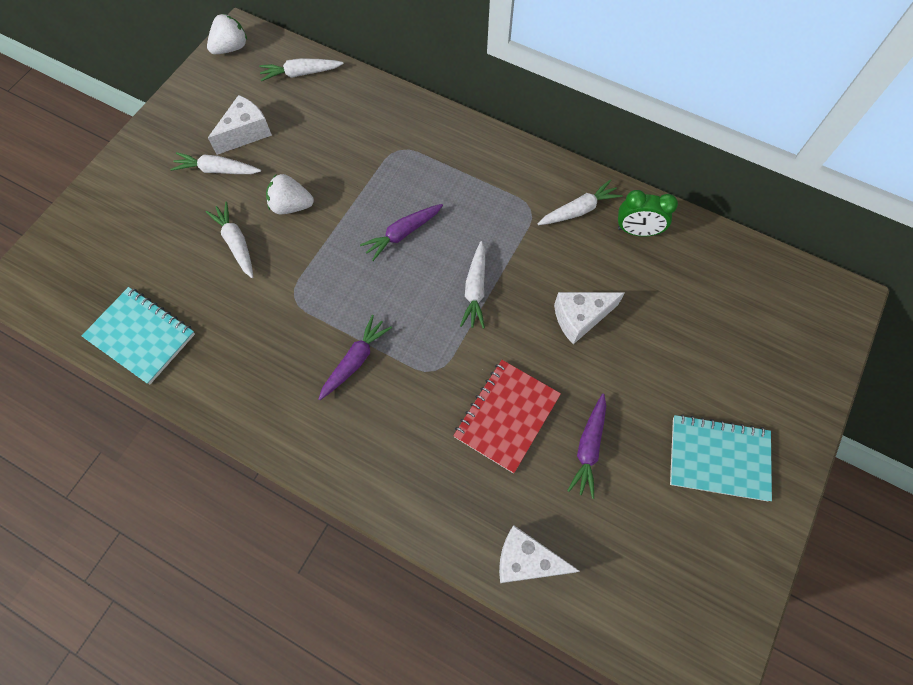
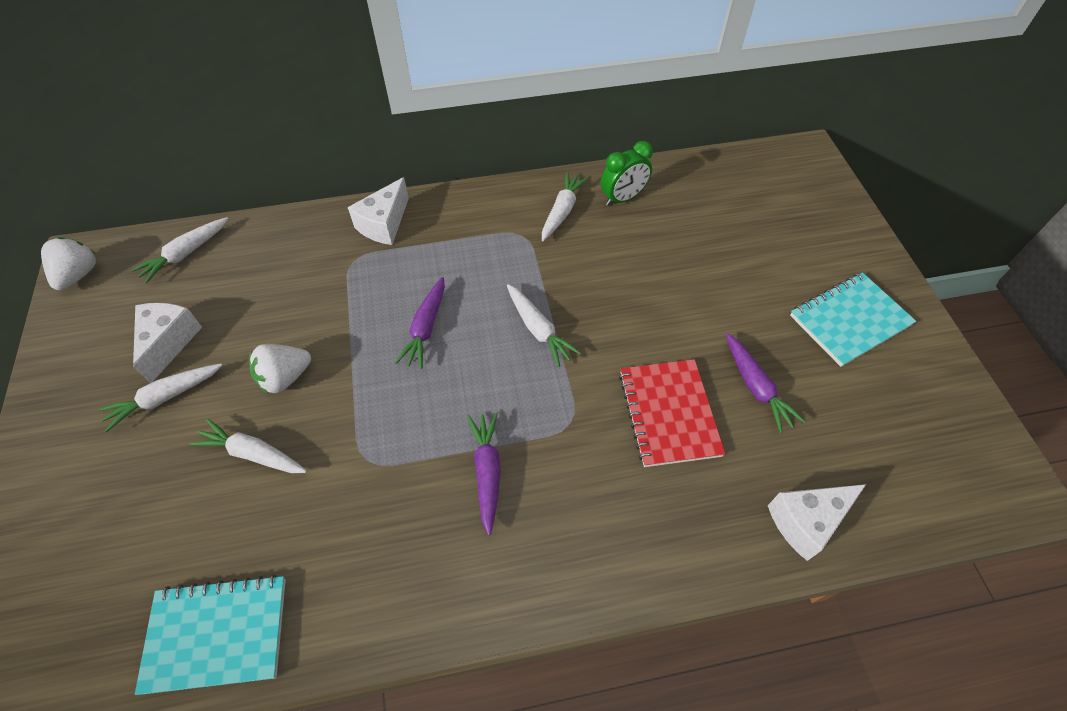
camera: 40 degrees left, 10 degrees down
white cheese [554,292,625,344] -> white cheese moved to [348,177,409,245]

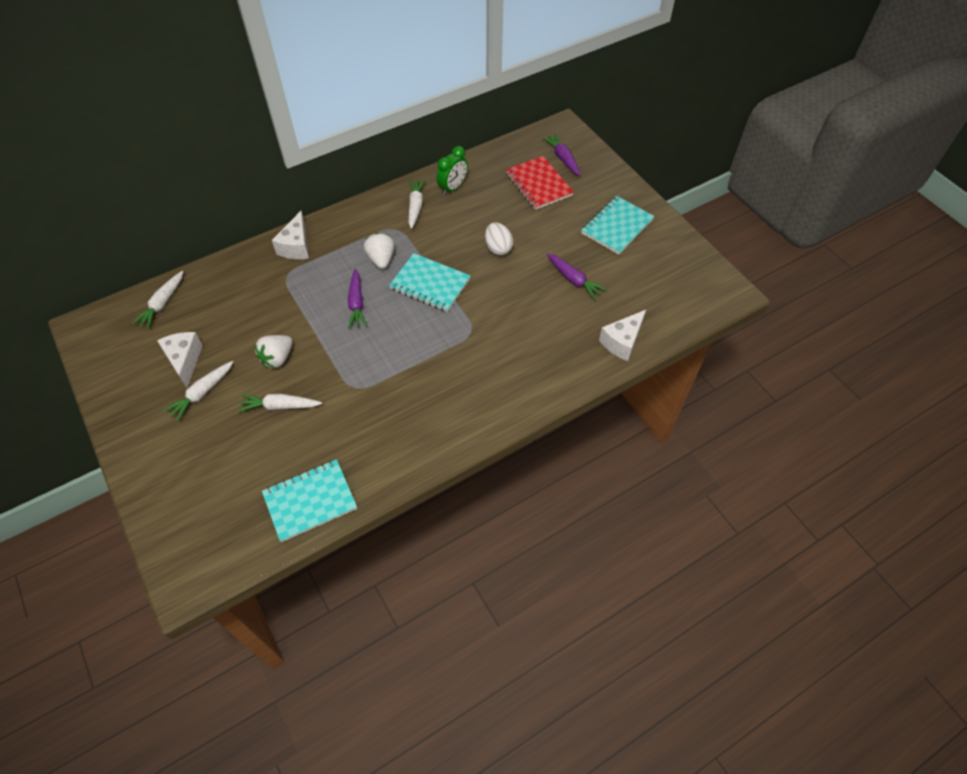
camera: 20 degrees left, 0 degrees up
white strawberry [41,237,96,290] -> white strawberry moved to [364,233,395,269]
purple carrot [467,413,501,535] -> purple carrot moved to [542,133,580,176]
white carrot [507,284,581,367] -> turquoise notebook [389,253,471,312]
red notebook [619,359,725,467] -> red notebook moved to [506,156,574,210]
none -> white egg [485,222,513,255]

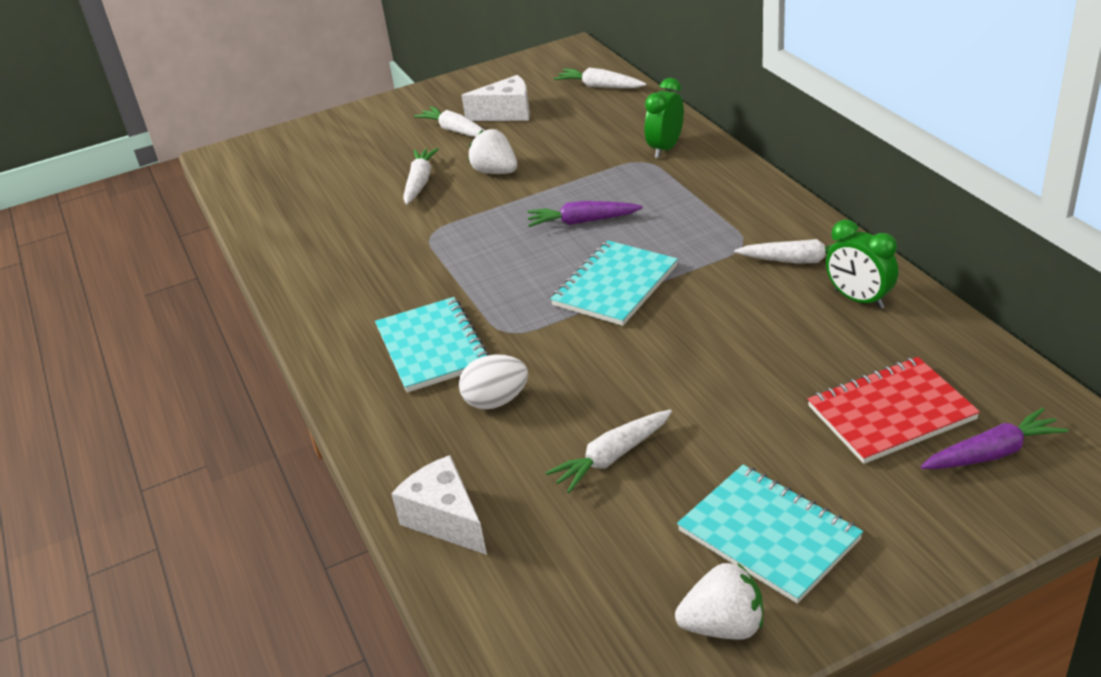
camera: 100 degrees right, 20 degrees down
turquoise notebook [262,459,357,542] -> turquoise notebook moved to [375,297,490,393]
white cheese [272,211,309,259] -> none
white strawberry [364,233,395,269] -> white strawberry moved to [675,563,763,640]
white egg [485,222,513,255] -> white egg moved to [459,355,528,409]
purple carrot [547,253,607,300] -> white carrot [545,409,672,493]
none -> green clock [645,78,684,158]

